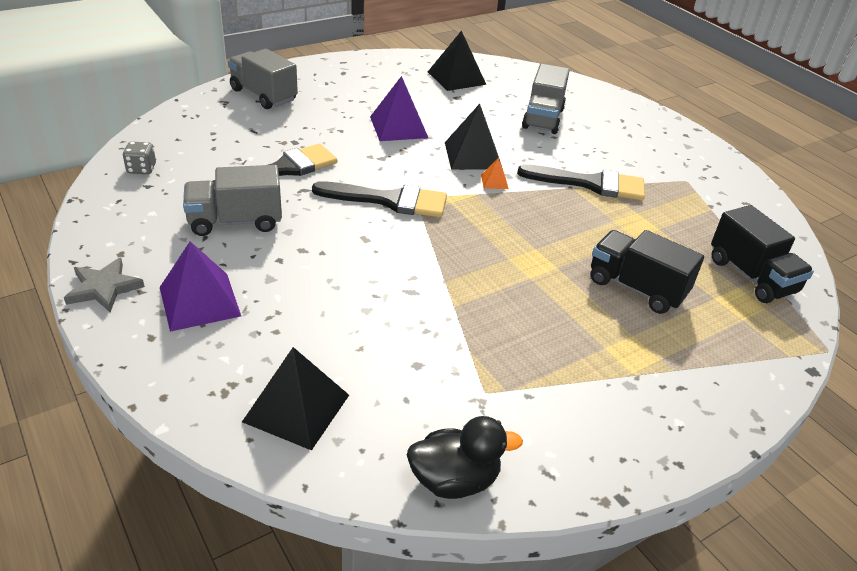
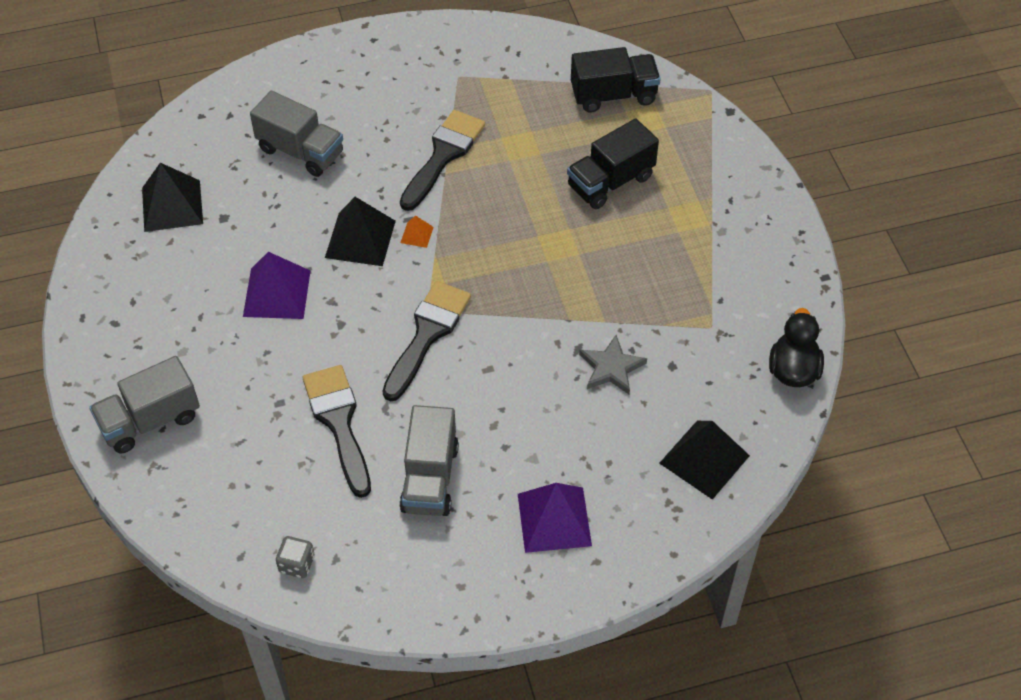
camera: 70 degrees left, 15 degrees up
grey star [64,258,145,312] -> grey star moved to [579,335,647,394]

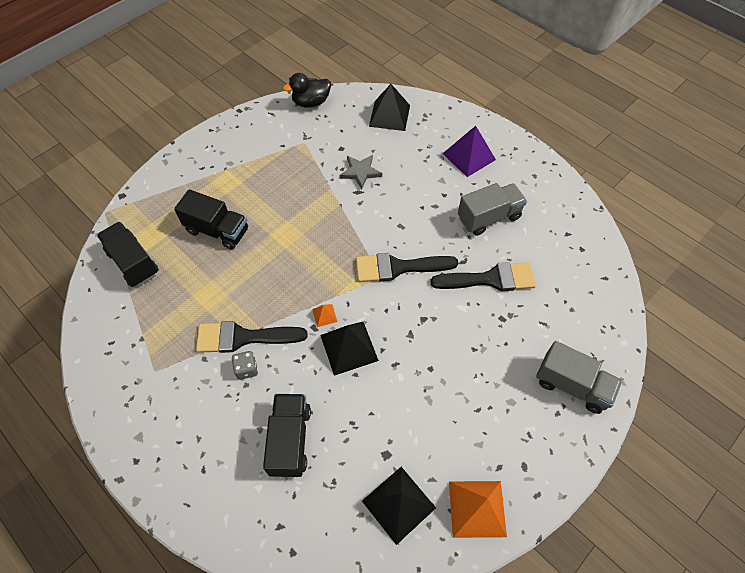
camera: 120 degrees left, 5 degrees up
purple pyramid [243,252,310,319] -> none
grey truck [250,91,343,177] -> black truck [263,394,311,477]
grey dice [276,536,315,578] -> grey dice moved to [232,351,258,380]
black brush [303,365,371,498] -> black brush turned 135 degrees counterclockwise [430,262,536,291]
none -> orange pyramid [449,481,507,538]

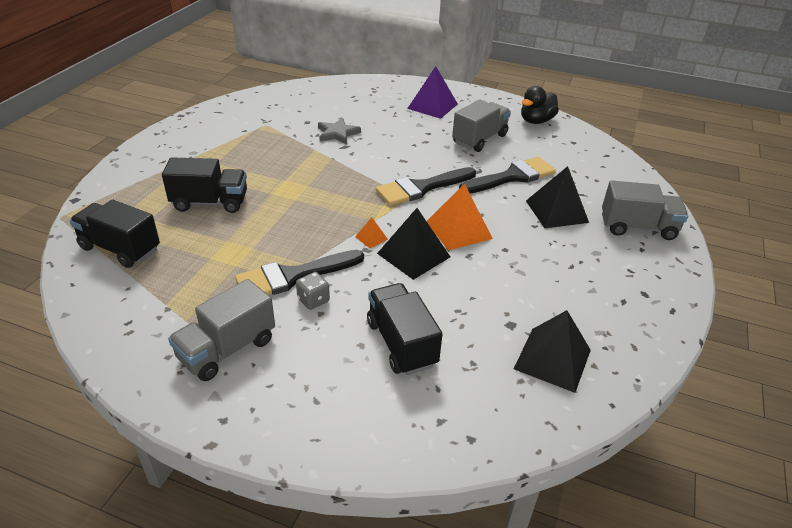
camera: 25 degrees left, 20 degrees down
black duck [283,73,331,107] -> black duck moved to [521,86,559,124]
black pyramid [369,84,410,131] -> black pyramid moved to [526,166,589,228]
orange pyramid [449,481,507,538] -> orange pyramid moved to [427,184,493,251]
none -> grey truck [168,279,275,381]

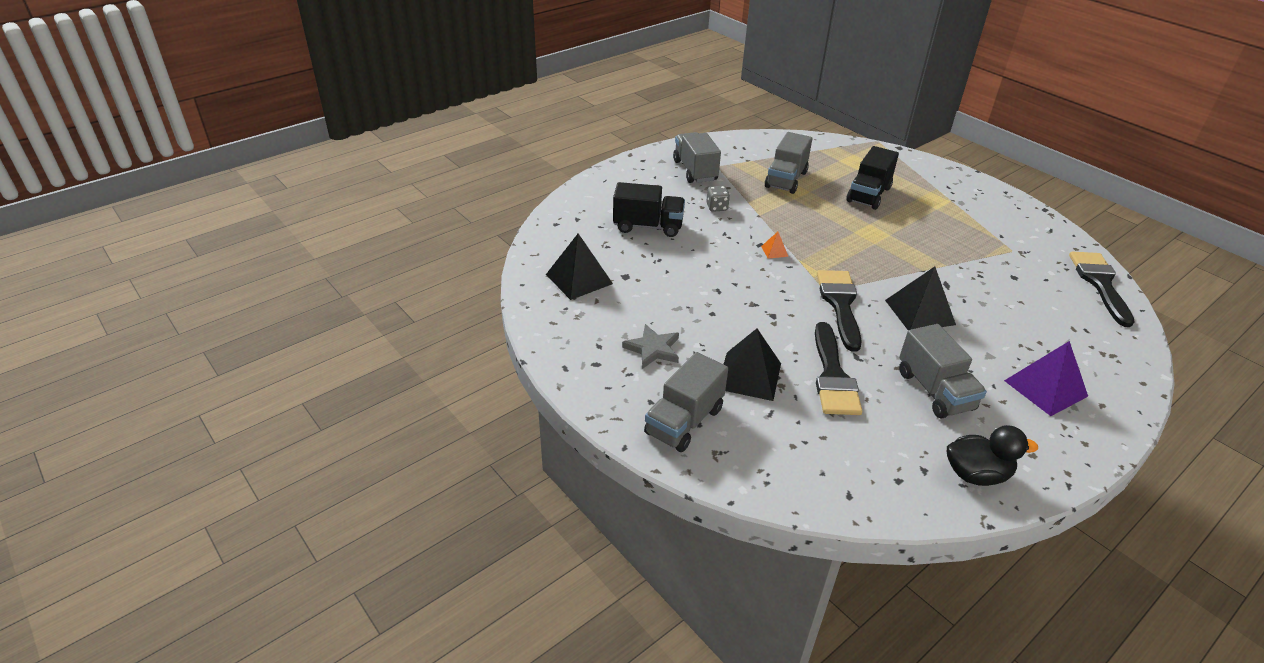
camera: 120 degrees right, 0 degrees up
black truck [70,200,160,268] -> none
black brush [235,250,364,295] -> black brush moved to [1069,251,1135,327]
grey star [318,118,361,144] -> grey star moved to [622,324,679,369]
black pyramid [377,208,450,280] -> black pyramid moved to [885,267,956,330]
orange pyramid [427,184,493,251] -> none
black duck [521,86,559,124] -> black duck turned 105 degrees clockwise [947,425,1038,486]
none -> grey truck [765,132,812,194]

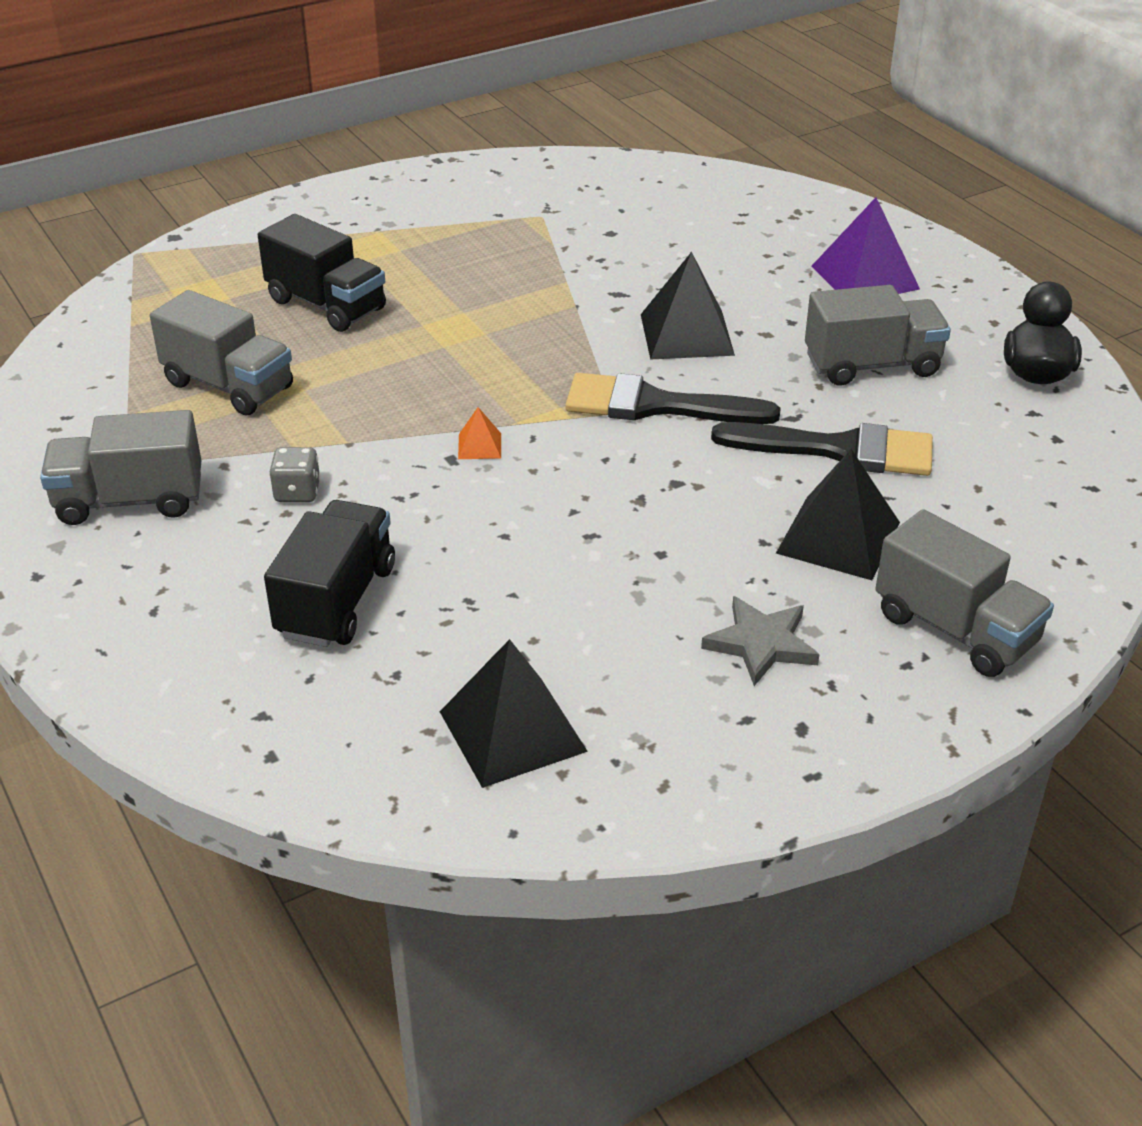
camera: 80 degrees left, 0 degrees up
black brush [1069,251,1135,327] -> none

